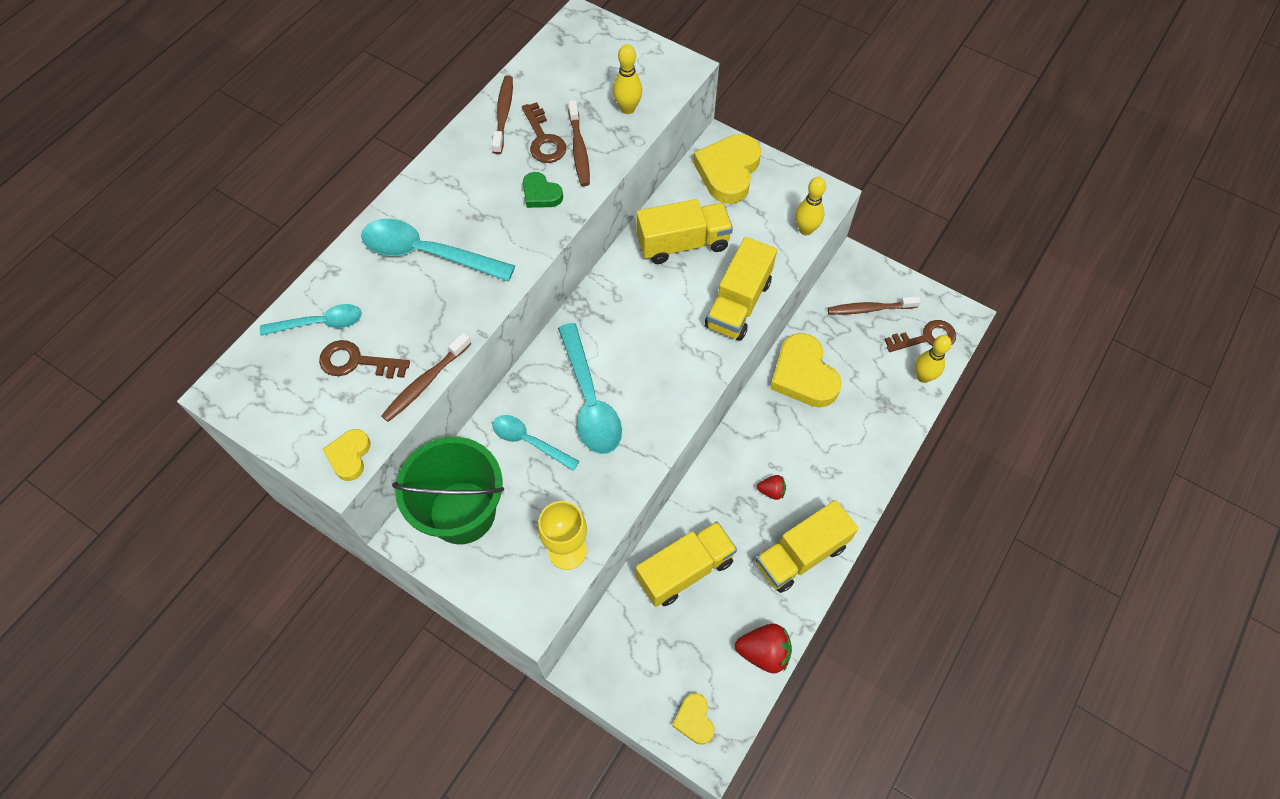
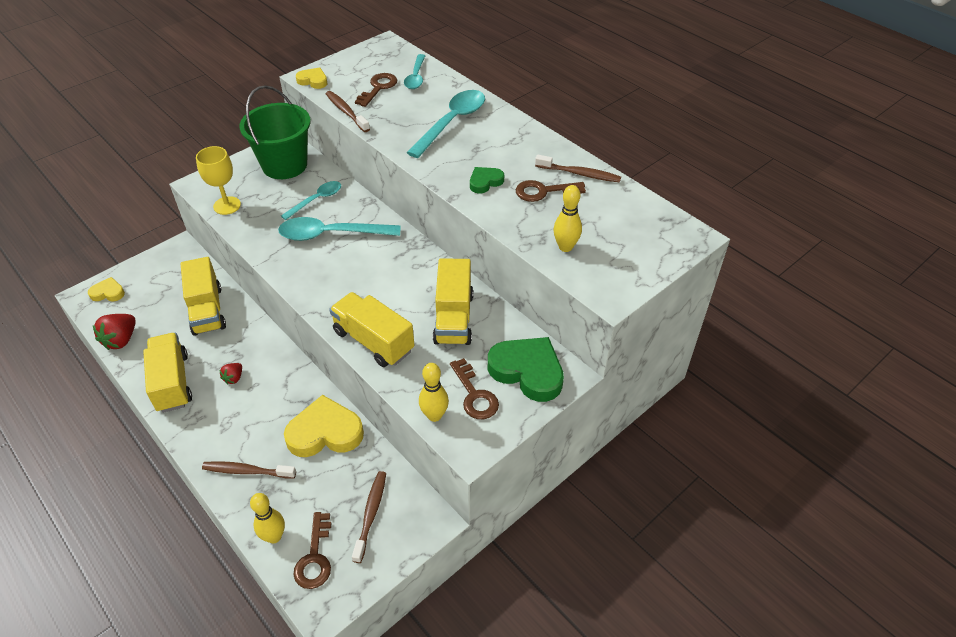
camera: 105 degrees right, 15 degrees down
brown toothbrush [568,100,590,186] -> brown toothbrush moved to [202,461,296,479]
yellow heart [693,134,761,204] -> green heart [488,337,564,402]
none -> brown key [450,358,499,419]

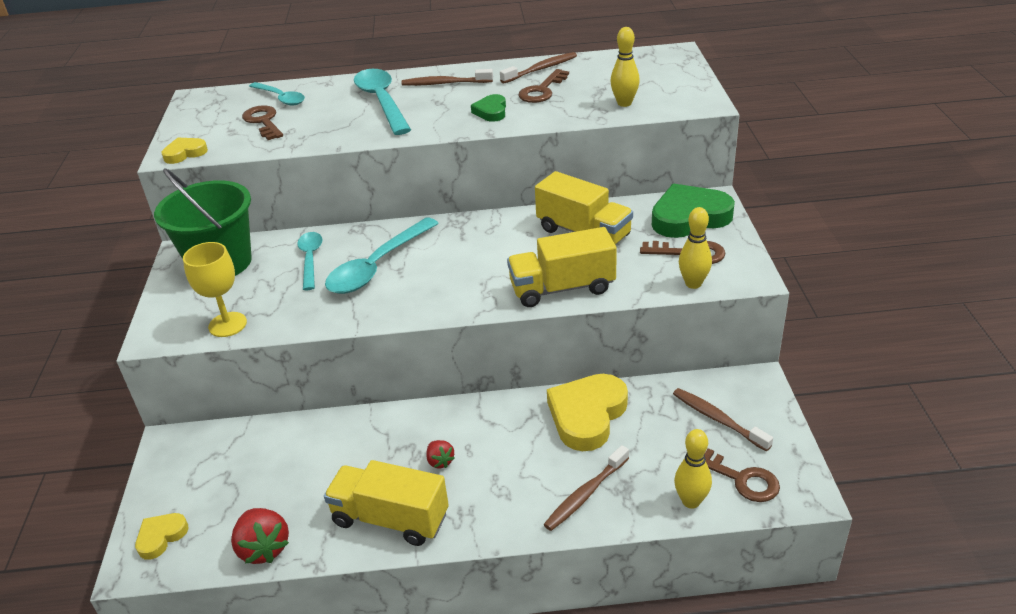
camera: 50 degrees left, 10 degrees down
yellow truck [181,257,226,336] -> none
brown toothbrush [326,91,370,132] -> brown toothbrush moved to [401,69,493,86]

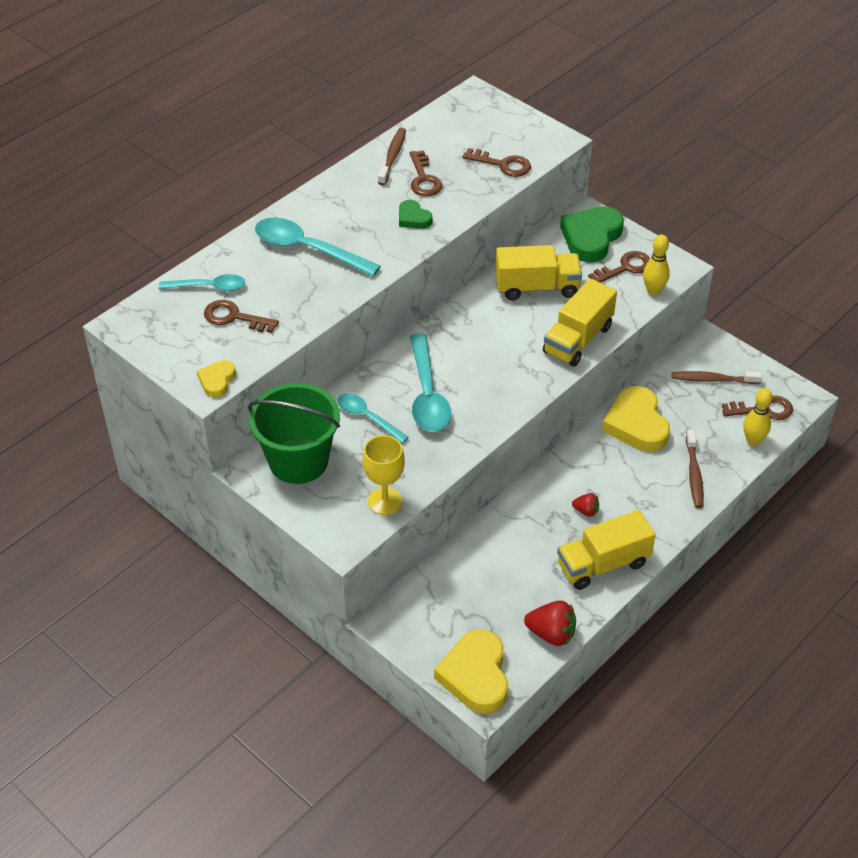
camera: 45 degrees left, 10 degrees up
yellow heart [135,513,189,560] -> yellow heart [434,629,508,714], size x1.94
brown toothbrush [401,69,493,86] -> none
yellow bowling pin [610,27,640,107] -> brown key [463,148,531,177]

